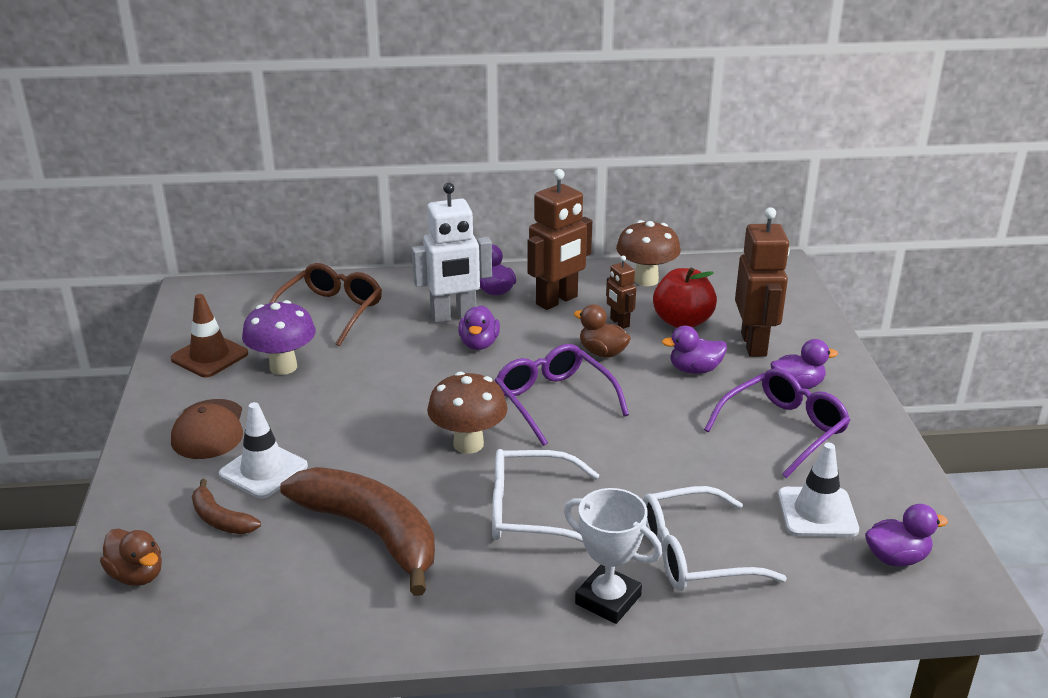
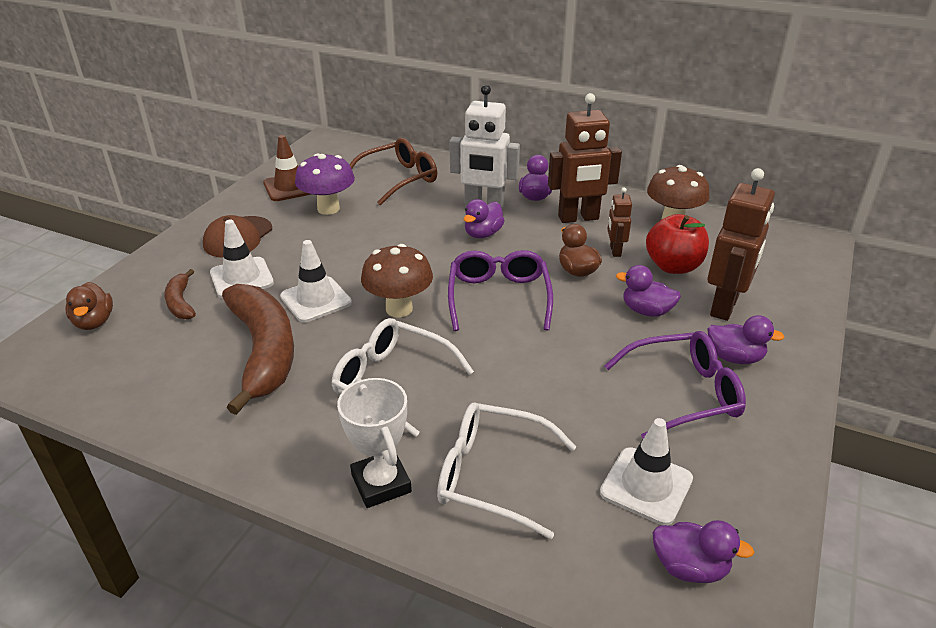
camera: 30 degrees right, 5 degrees up
none -> white traffic cone [280,240,352,322]

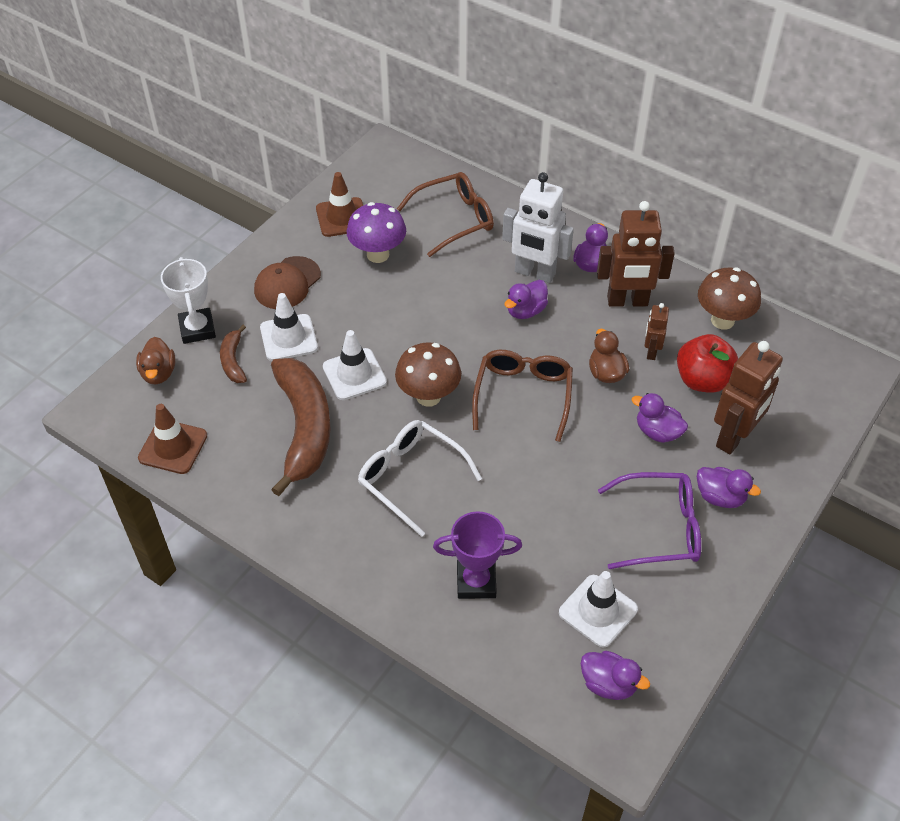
camera: 10 degrees right, 15 degrees up
white trophy [337,378,412,508] -> white trophy moved to [161,257,216,344]
white glasses [437,402,577,539] -> purple trophy [433,511,522,599]
purple glasses [448,250,553,331] -> brown glasses [472,350,573,442]
none -> brown traffic cone [138,404,207,474]

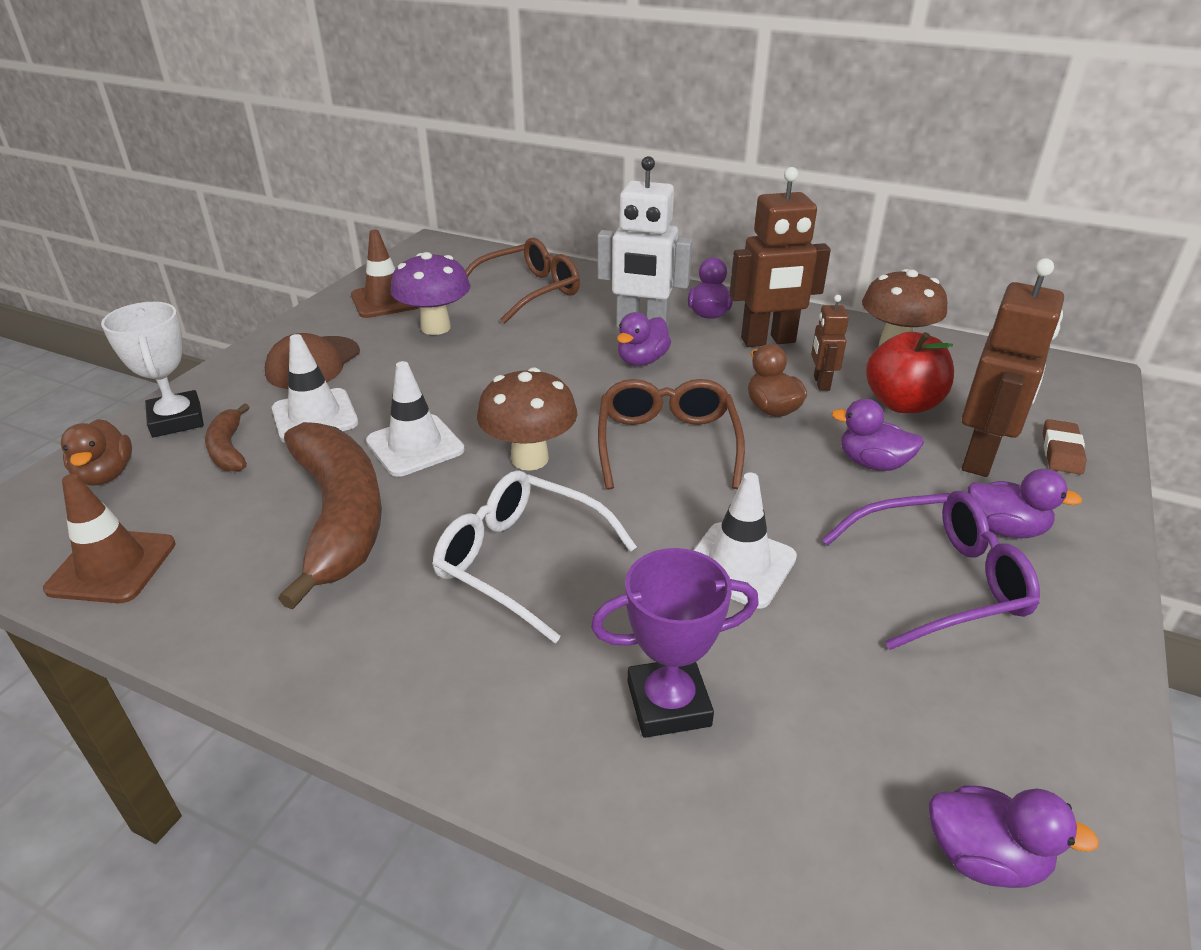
camera: 10 degrees left, 15 degrees down
white traffic cone [559,571,638,648] -> white traffic cone moved to [693,472,797,609]
none -> brown eraser [1043,419,1087,475]

